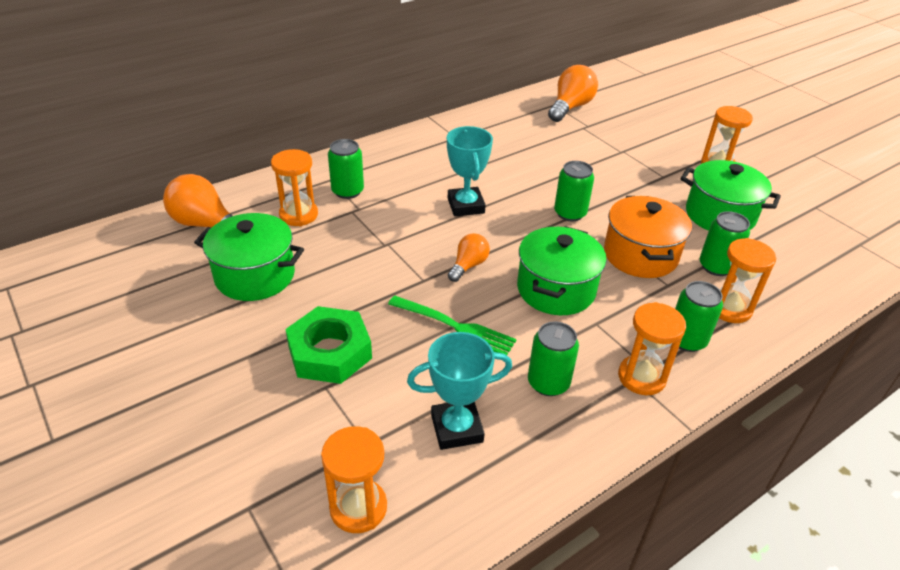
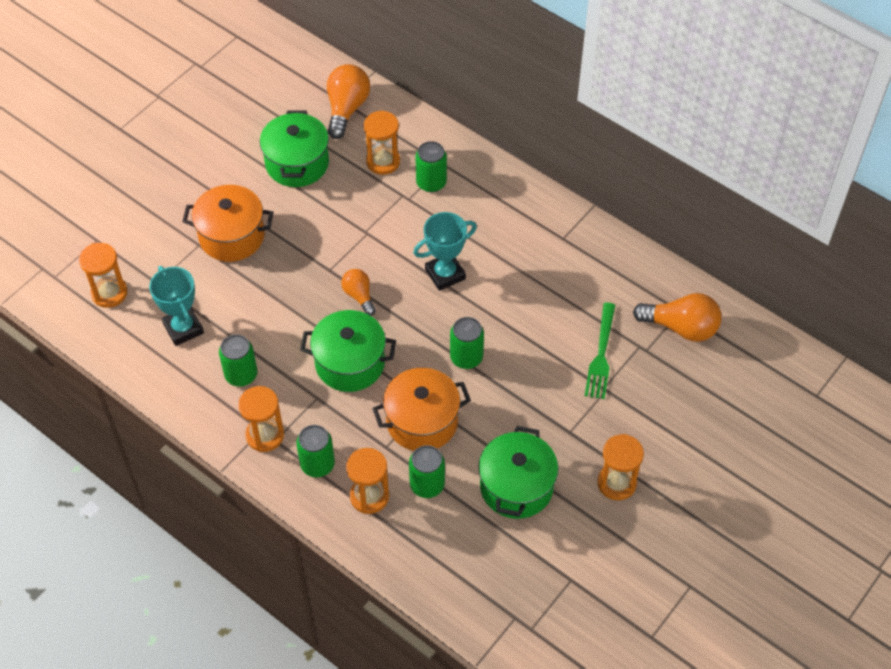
camera: 75 degrees right, 15 degrees up
green nut [285,306,372,384] -> orange pot [182,185,274,262]
green fork [388,295,517,355] -> green fork moved to [585,303,615,399]
orange light bulb [448,233,490,282] -> orange light bulb turned 135 degrees counterclockwise [341,269,376,316]

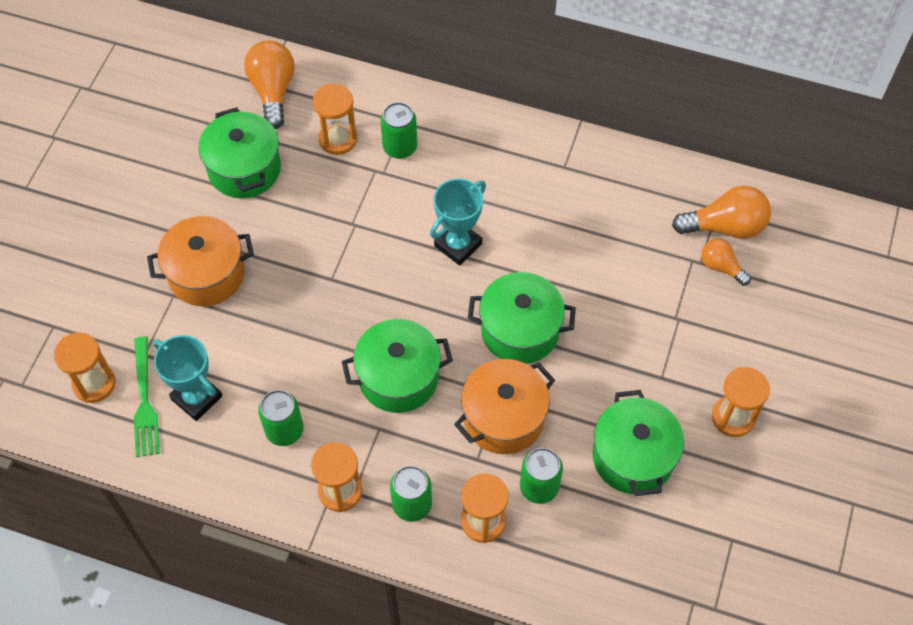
camera: 20 degrees left, 5 degrees up
orange light bulb [341,269,376,316] -> orange light bulb moved to [701,239,751,286]
green can [450,317,484,369] -> green pot [468,272,576,364]
green fork [585,303,615,399] -> green fork moved to [134,336,160,457]

